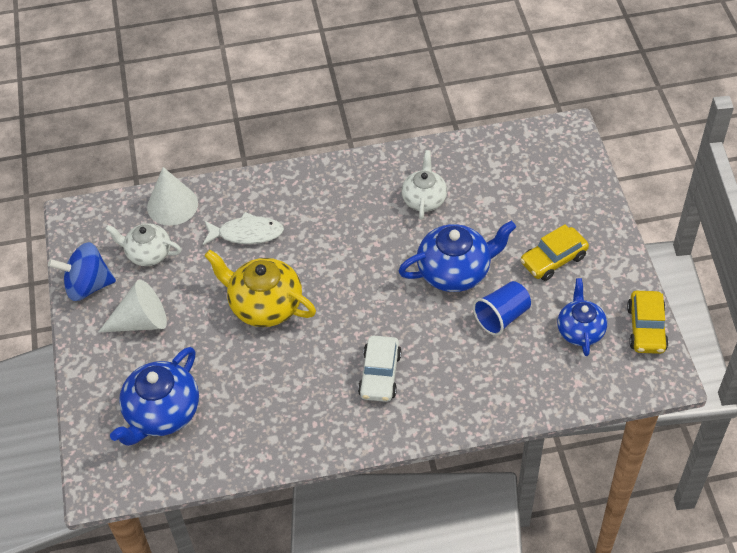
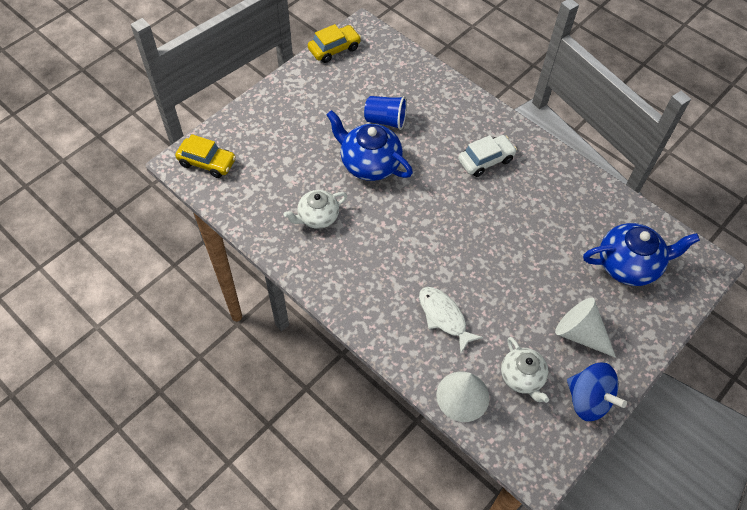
camera: 130 degrees left, 5 degrees up
yellow teapot [204,250,316,327] -> none
yellow car [520,224,589,281] -> yellow car moved to [175,134,236,178]
blue teapot [557,278,607,356] -> none

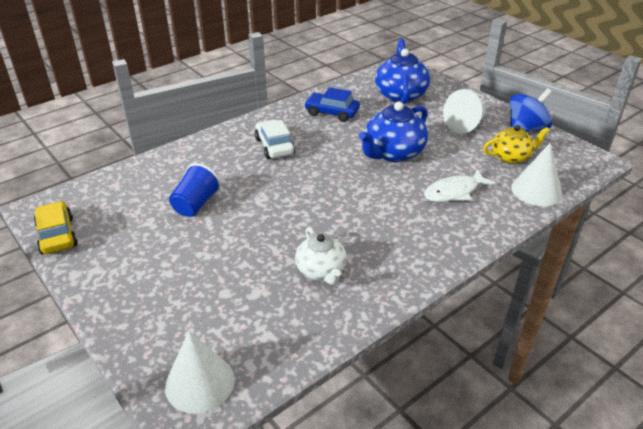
camera: 80 degrees left, 20 degrees down
yellow car [175,134,236,178] -> white cone [165,331,235,414]
blue teapot [327,110,413,181] -> blue teapot moved to [359,102,428,162]
white teapot [501,337,549,403] -> yellow teapot [483,125,550,164]
none -> blue car [304,87,360,122]

